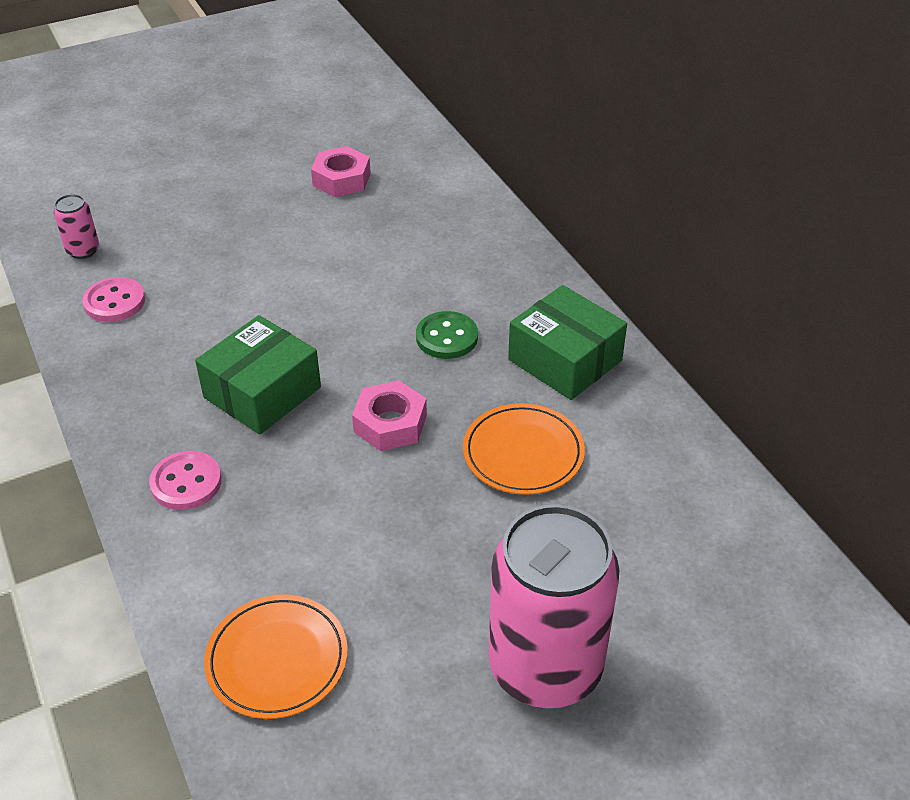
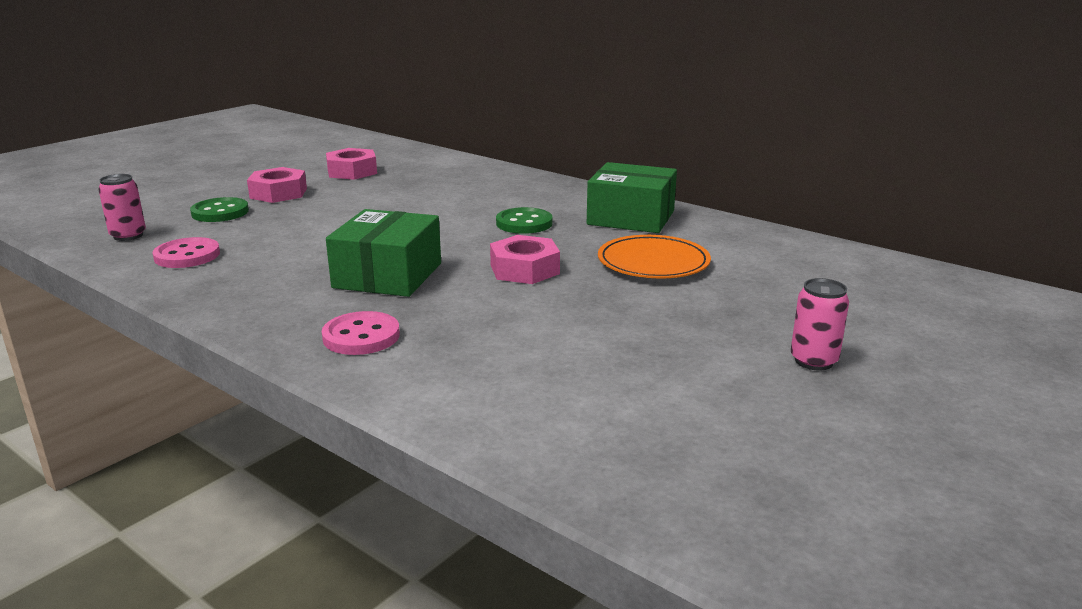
camera: 25 degrees left, 20 degrees down
orange plate [204,595,348,719] -> none
pink can [489,504,619,708] -> pink can [791,278,849,371], size x0.42
none -> green button [190,197,249,222]
none -> pink nut [247,167,307,203]

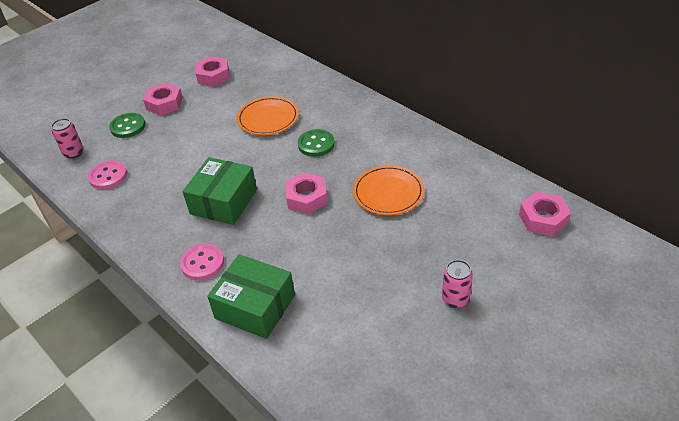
camera: 10 degrees right, 20 degrees up
green box [587,162,677,233] -> green box moved to [207,254,295,339]
none -> orange plate [237,96,299,135]
none -> pink nut [519,192,571,236]

